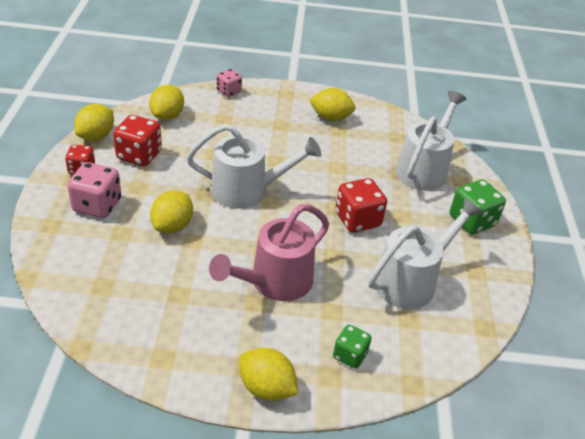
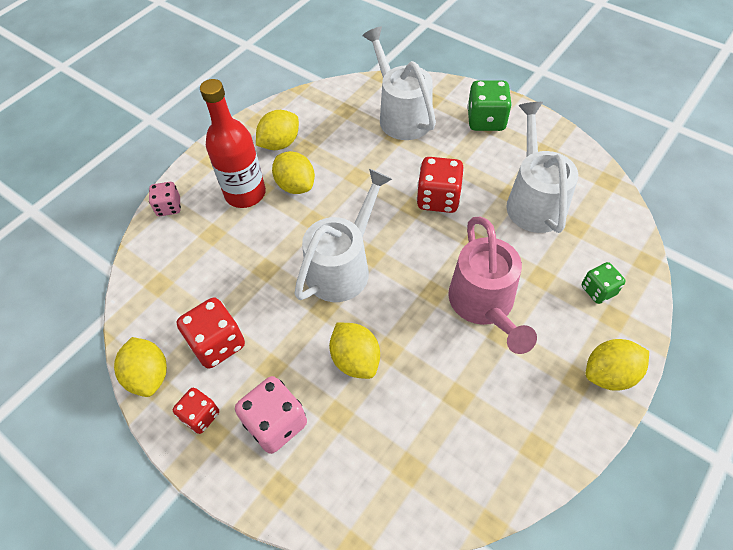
camera: 50 degrees left, 15 degrees up
yellow lemon [149,85,184,120] -> yellow lemon moved to [272,151,315,194]
none -> red bottle [200,79,266,208]

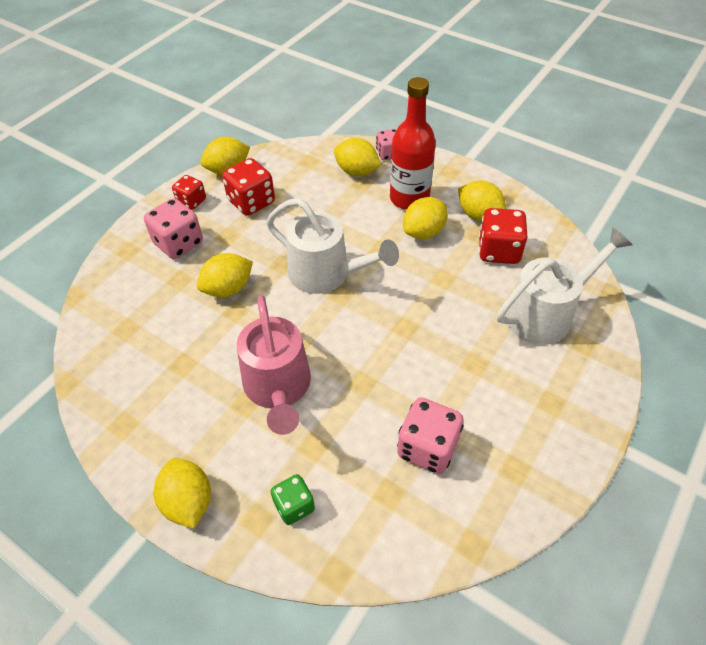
camera: 85 degrees right, 5 degrees down
red dice [417,157,464,213] -> red dice moved to [479,208,527,264]
pink watering can [448,217,537,354] -> pink watering can turned 90 degrees counterclockwise [237,295,311,435]
green dice [467,80,512,131] -> none
white watering can [506,102,578,233] -> pink dice [397,397,464,474]
none -> yellow lemon [334,138,381,176]

